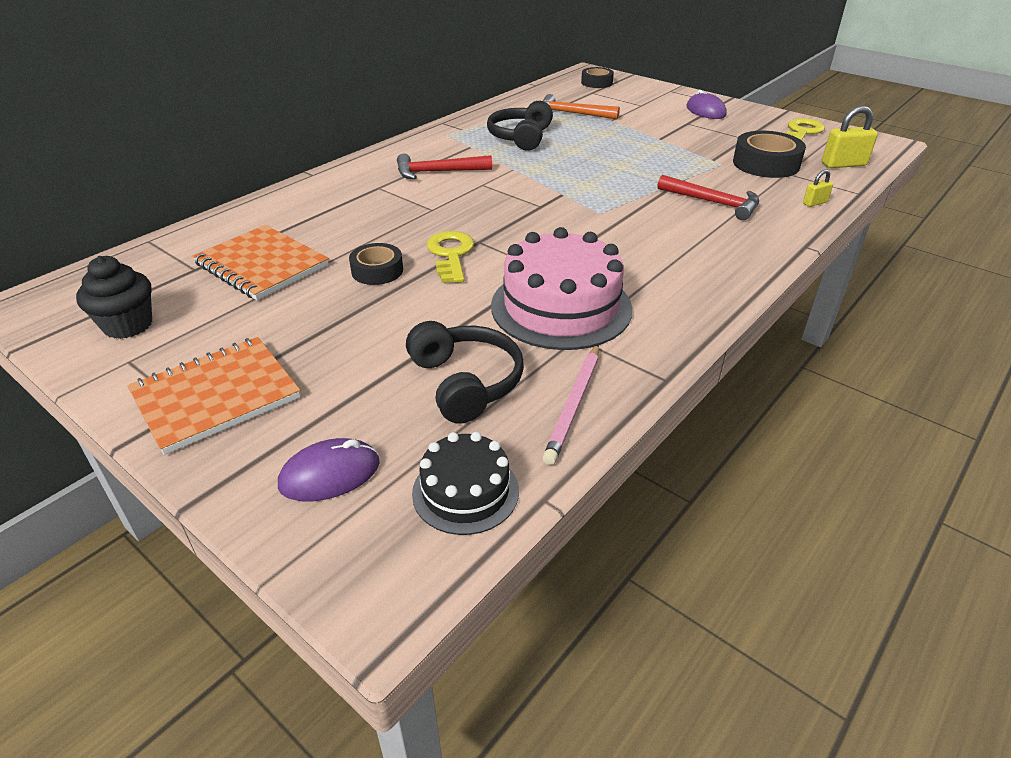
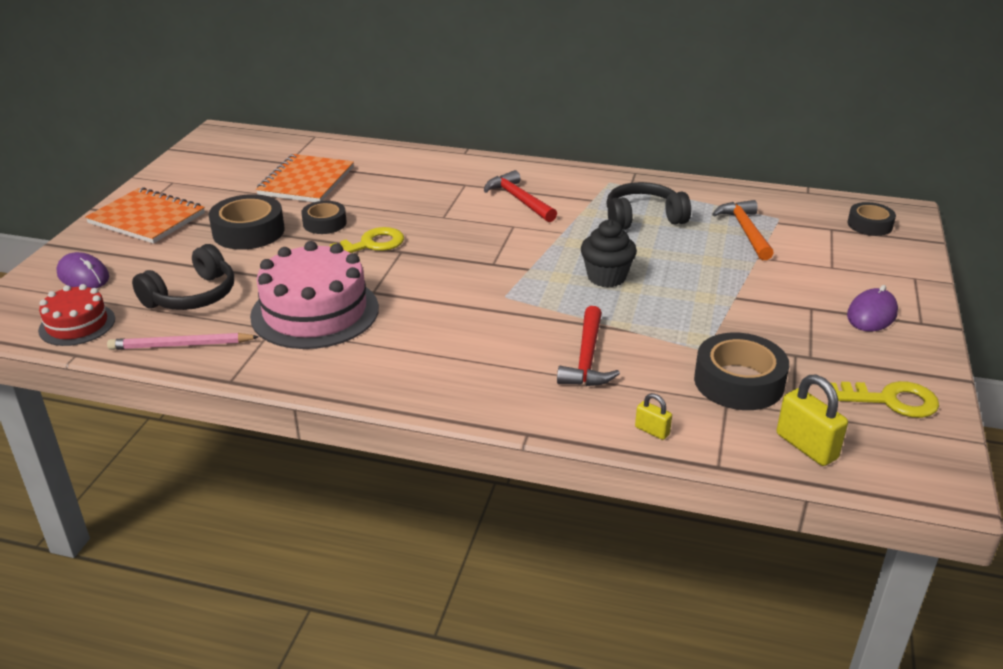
camera: 65 degrees right, 5 degrees down
black cupcake [76,256,152,339] -> black cupcake moved to [581,220,637,288]
black cake [412,432,519,535] -> red cake [38,284,115,346]
none -> black tape [209,194,285,250]

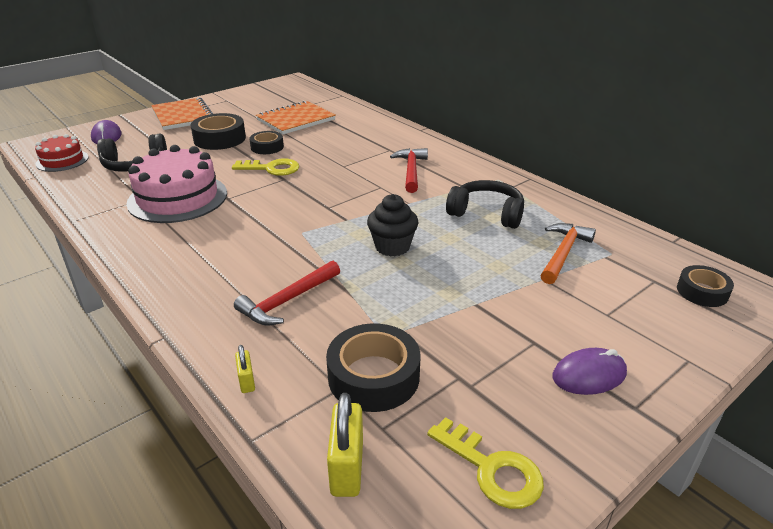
camera: 35 degrees right, 0 degrees up
pink pencil [107,333,259,350] -> none

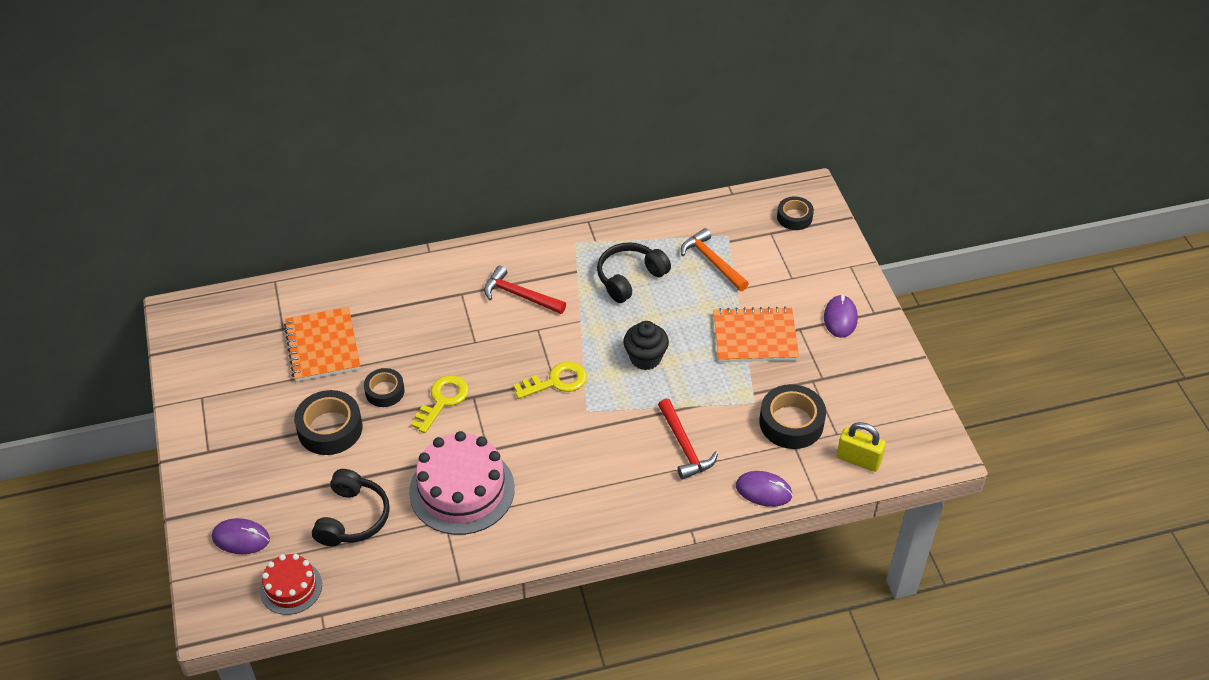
camera: 65 degrees left, 15 degrees up
orange notebook [151,98,213,130] -> orange notebook moved to [713,307,799,362]
yellow padlock [235,345,255,393] -> purple mouse [736,471,793,507]
yellow key [427,417,544,509] -> yellow key moved to [514,361,587,399]

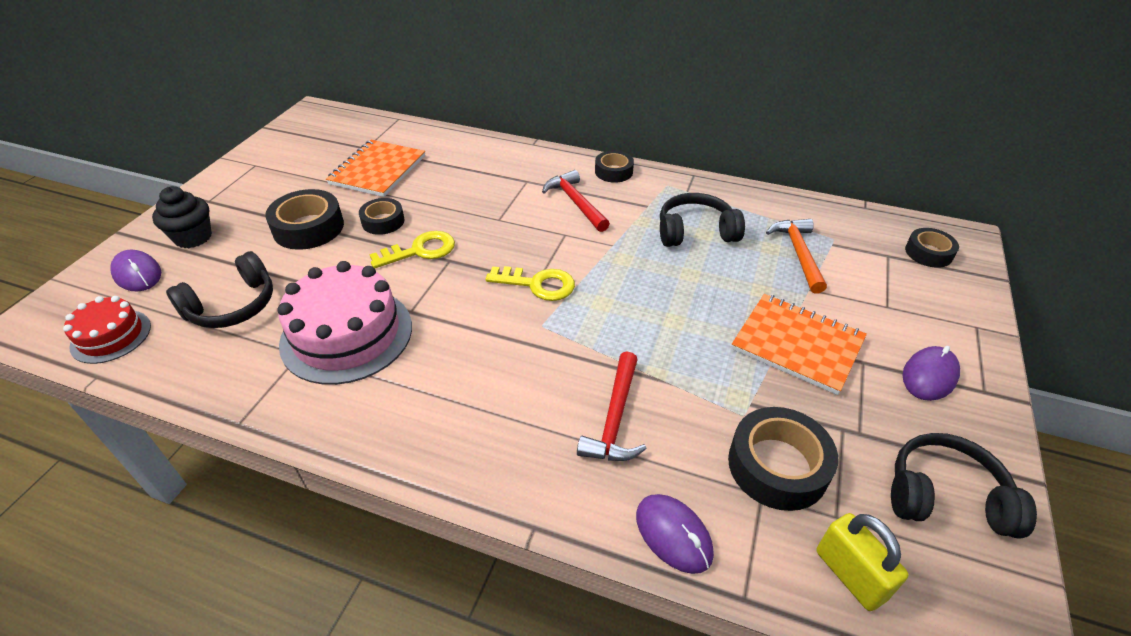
camera: 35 degrees right, 5 degrees down
black cupcake [623,321,669,370] -> black cupcake moved to [152,186,212,248]
none -> black tape [595,151,634,183]
none -> black headphones [891,433,1037,539]

